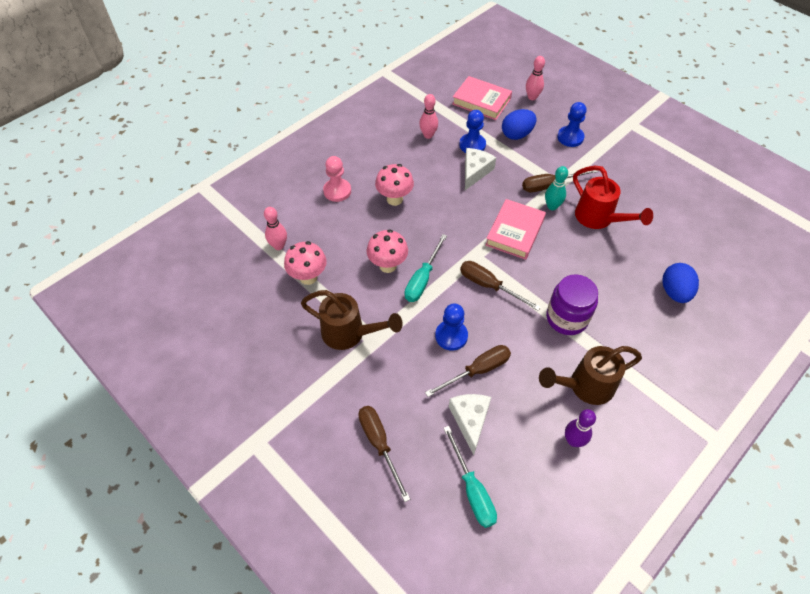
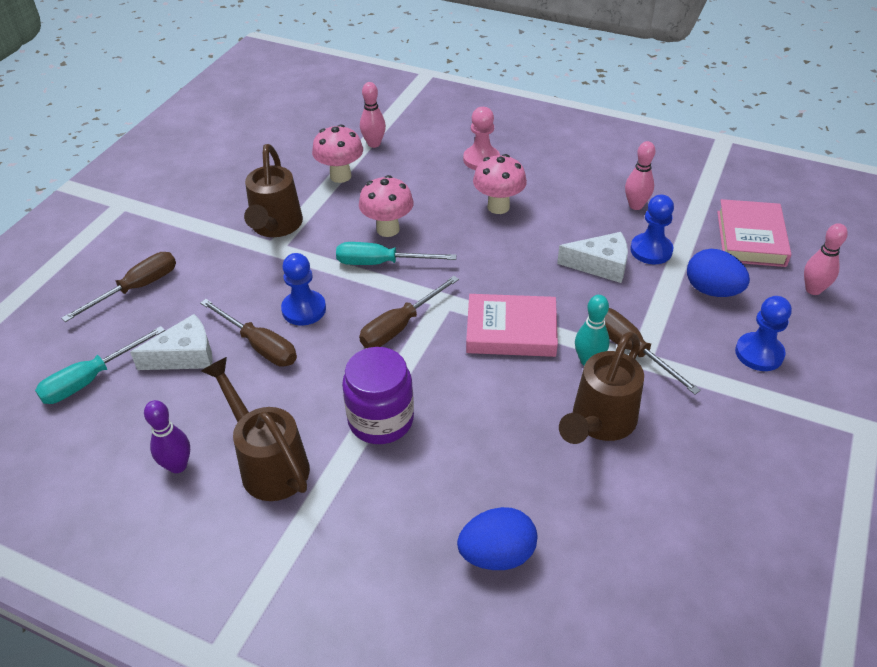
camera: 70 degrees right, 10 degrees down
brown screwdriver [460,261,541,311] -> brown screwdriver turned 150 degrees counterclockwise [359,276,459,348]
red watering can [573,166,653,229] -> brown watering can [559,332,644,444]

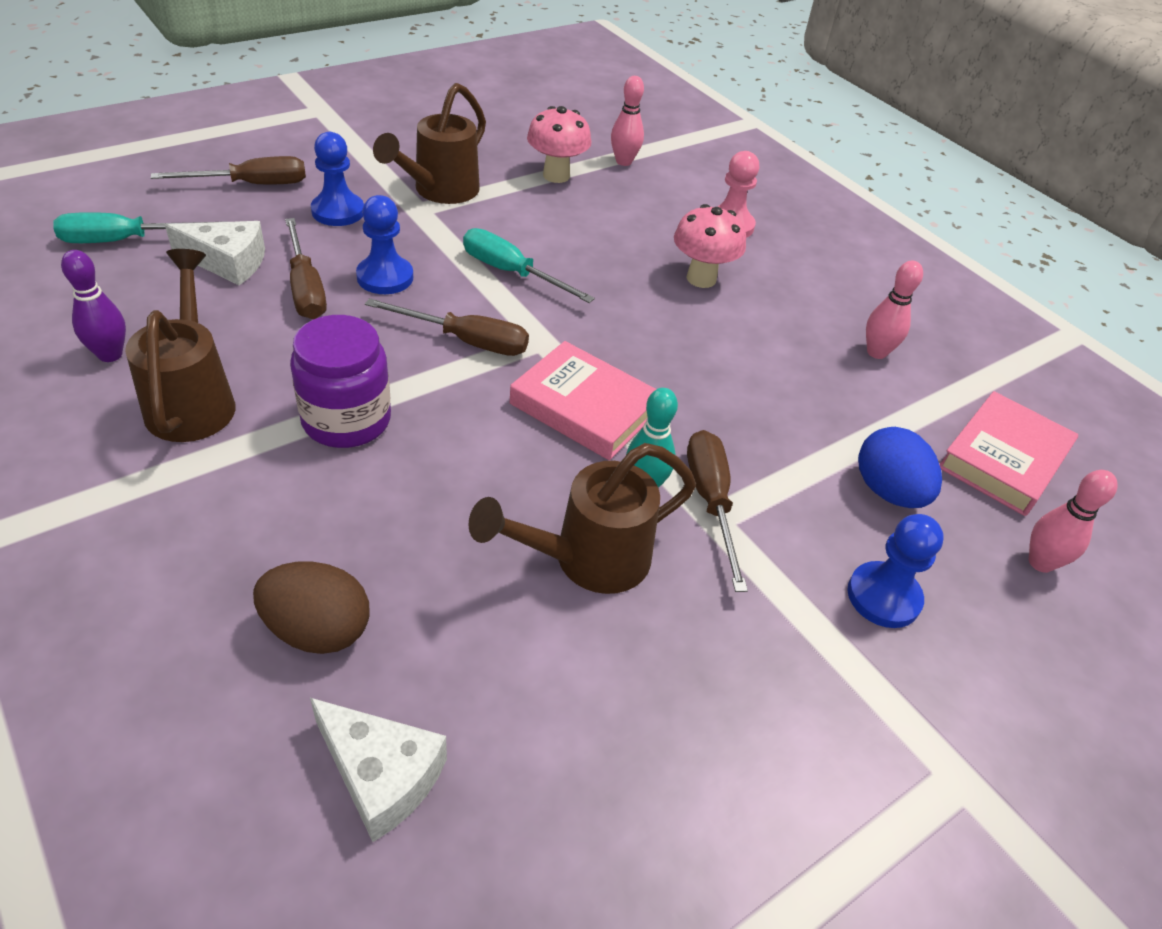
camera: 25 degrees right, 0 degrees up
pink mushroom [359,175,414,237] -> none
brown screwdriver [359,276,459,348] -> brown screwdriver turned 150 degrees counterclockwise [365,298,529,356]
blue egg [457,507,537,570] -> brown egg [253,561,370,654]
white cheese [557,232,628,283] -> white cheese moved to [310,698,447,842]
blue pawn [630,194,674,264] -> blue pawn moved to [311,132,364,226]

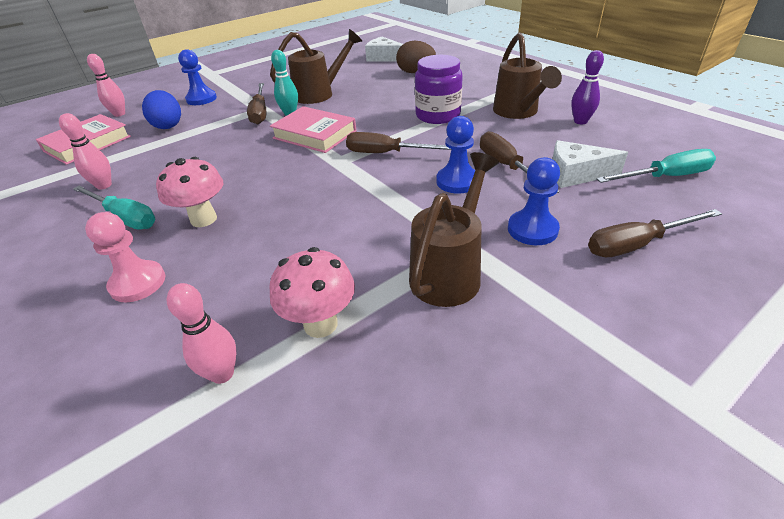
camera: 175 degrees left, 5 degrees down
turquoise screwdriver [463,228,595,303] -> turquoise screwdriver moved to [73,186,155,230]

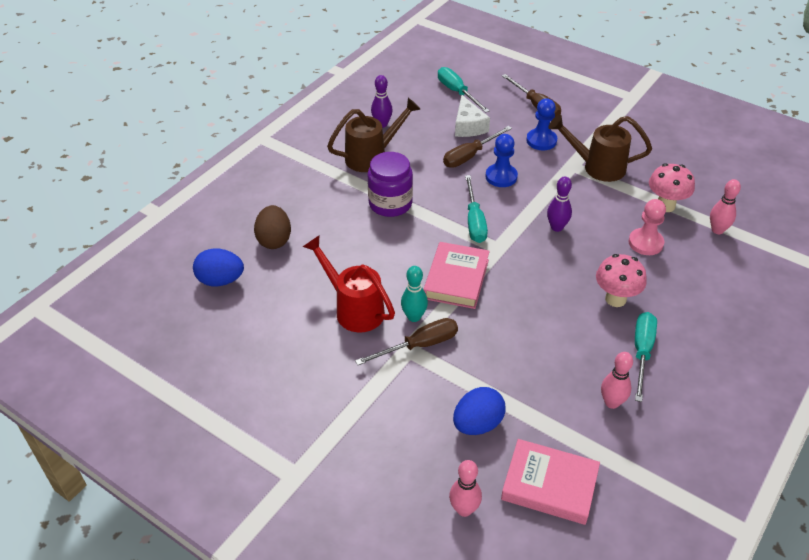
camera: 110 degrees left, 5 degrees up
pink pawn [85,212,165,303] -> pink pawn moved to [628,199,666,255]
blue pawn [178,49,217,105] -> none
brown watering can [270,29,362,104] -> red watering can [303,236,395,332]
brown screwdriver [346,132,451,153] -> turquoise screwdriver [465,175,488,243]
white cheese [365,37,403,62] -> blue egg [193,248,244,286]
none -> purple bowling pin [547,177,572,232]

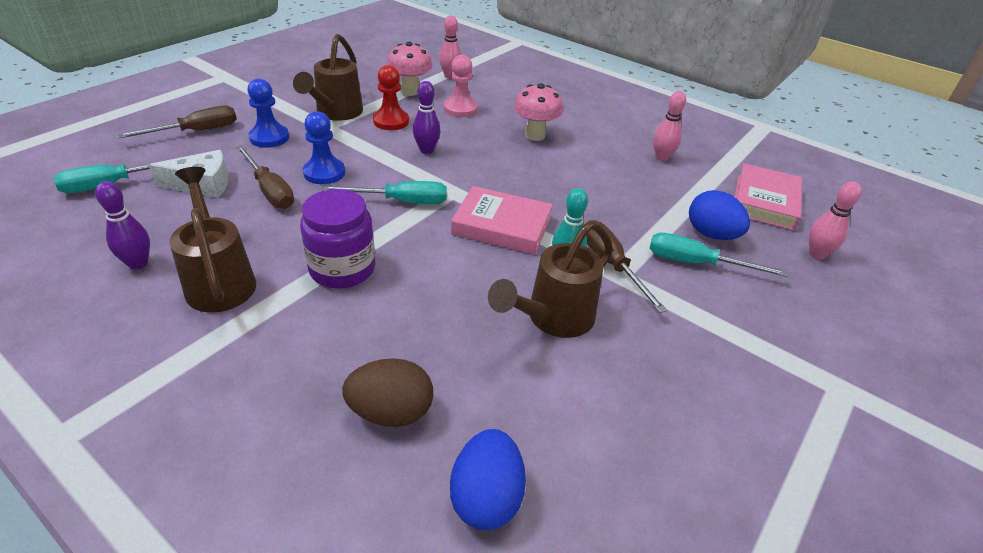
camera: 90 degrees left, 5 degrees down
red watering can [303,236,395,332] -> brown watering can [488,221,613,338]
turquoise screwdriver [635,312,657,402] -> turquoise screwdriver moved to [650,233,788,277]
none -> red pawn [373,65,409,130]

